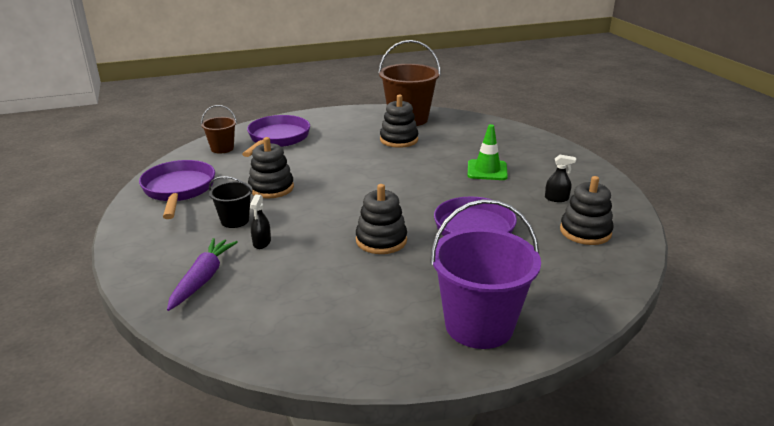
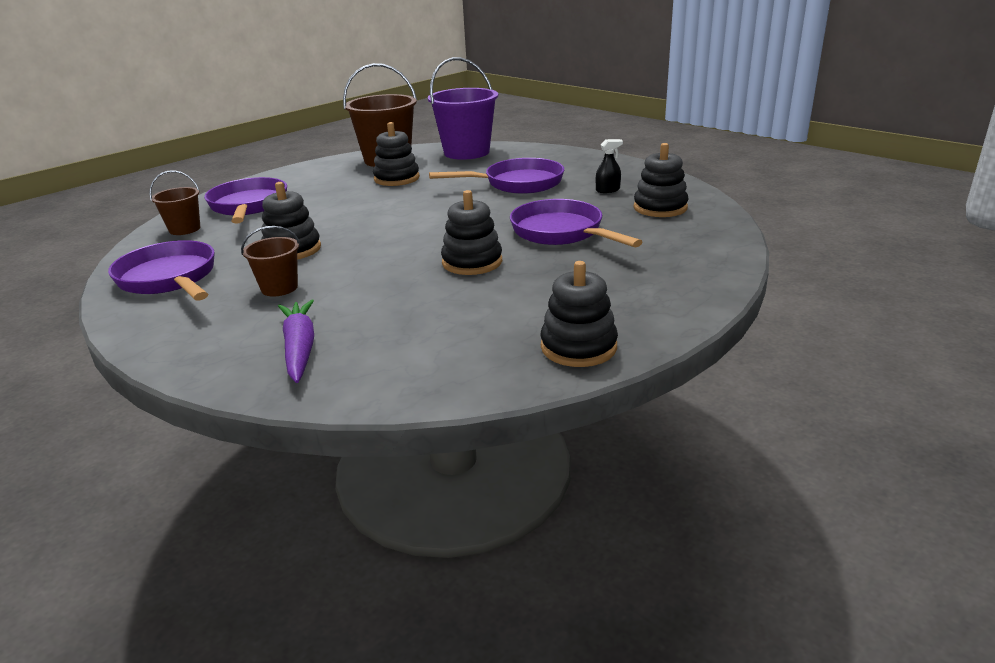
camera: 25 degrees left, 0 degrees up
black bucket [209,176,253,228] -> brown bucket [241,226,300,296]
black spray bottle [250,195,271,249] -> none
purple bucket [430,199,541,349] -> purple bucket moved to [428,57,498,160]
green traffic cone [467,124,508,180] -> purple pan [429,158,564,194]
none -> black stacking toy [541,261,618,367]

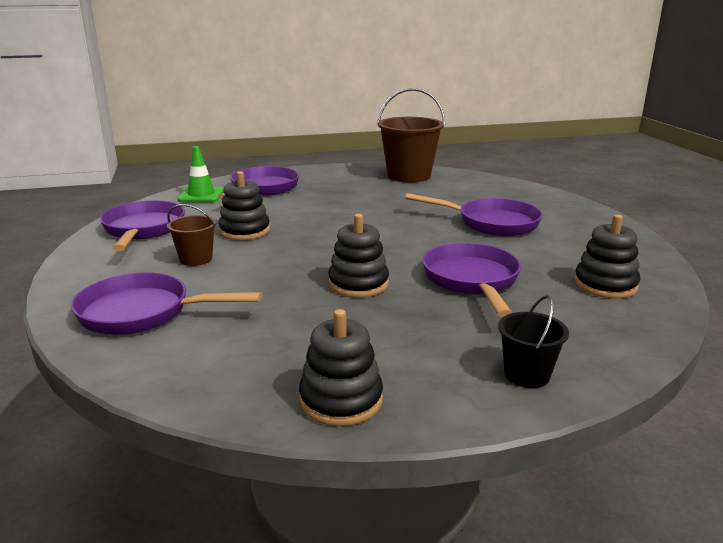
camera: 30 degrees right, 5 degrees down
brown bucket [149,170,200,235] -> green traffic cone [178,146,224,202]
purple carrot [278,299,314,383] -> purple pan [71,272,262,335]
black stacking toy [373,122,420,186] -> none
purple bucket [428,57,498,160] -> none
black spray bottle [596,139,623,193] -> none
none -> black bucket [498,295,569,388]

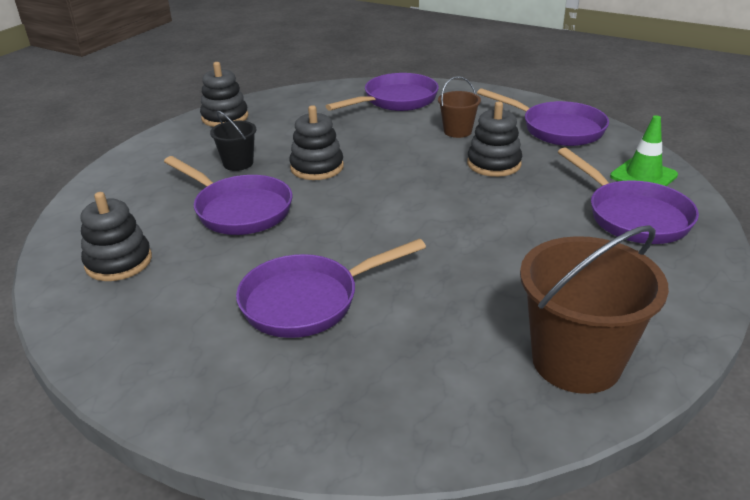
camera: 135 degrees right, 10 degrees up
black bucket [498,295,569,388] -> black bucket moved to [210,111,256,171]

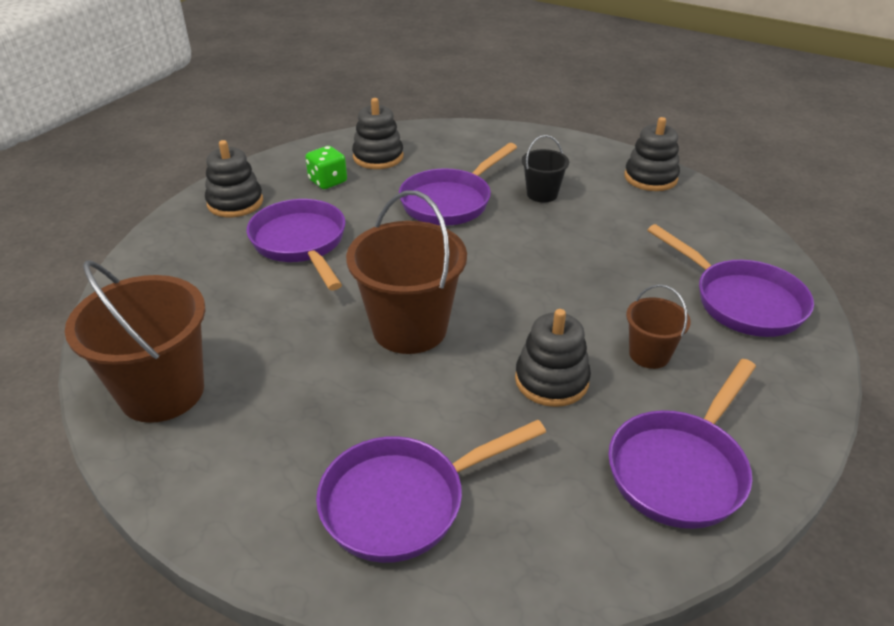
camera: 90 degrees right, 5 degrees up
black stacking toy [289,105,344,180] -> black stacking toy moved to [205,140,263,217]
green traffic cone [610,115,678,186] -> none
none -> green dice [305,146,347,189]
none -> brown bucket [346,190,467,354]

